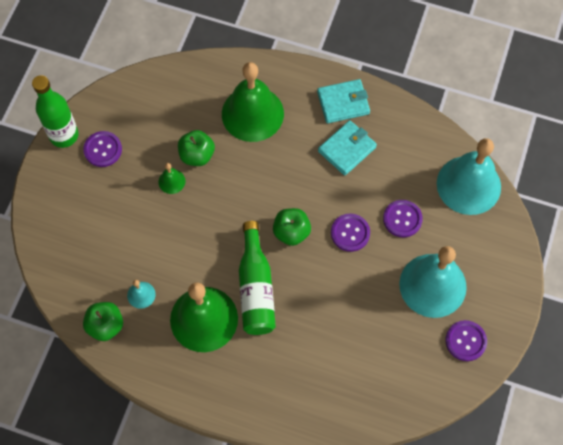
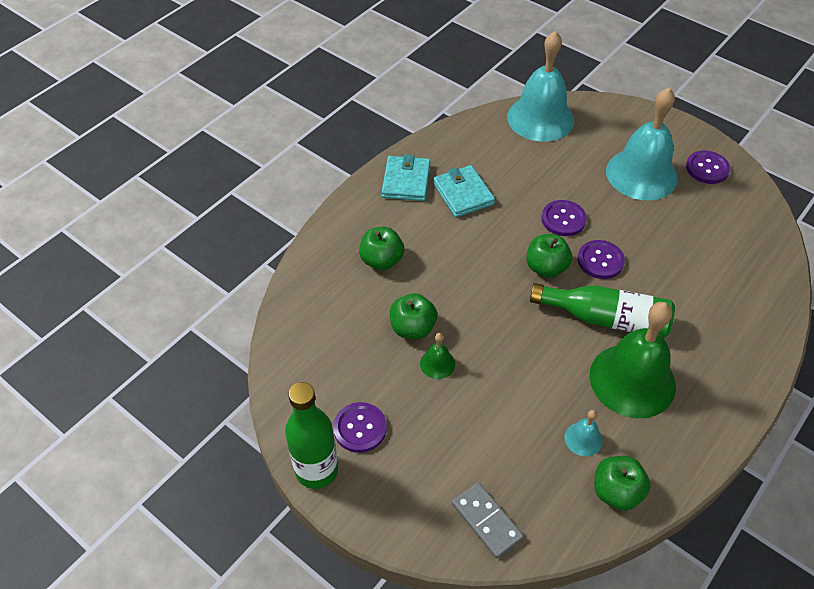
camera: 70 degrees left, 15 degrees down
green bell [222,62,284,142] -> green apple [359,227,404,270]
purple button [383,200,423,237] -> purple button moved to [577,240,625,279]
none -> grey domino [452,482,524,559]

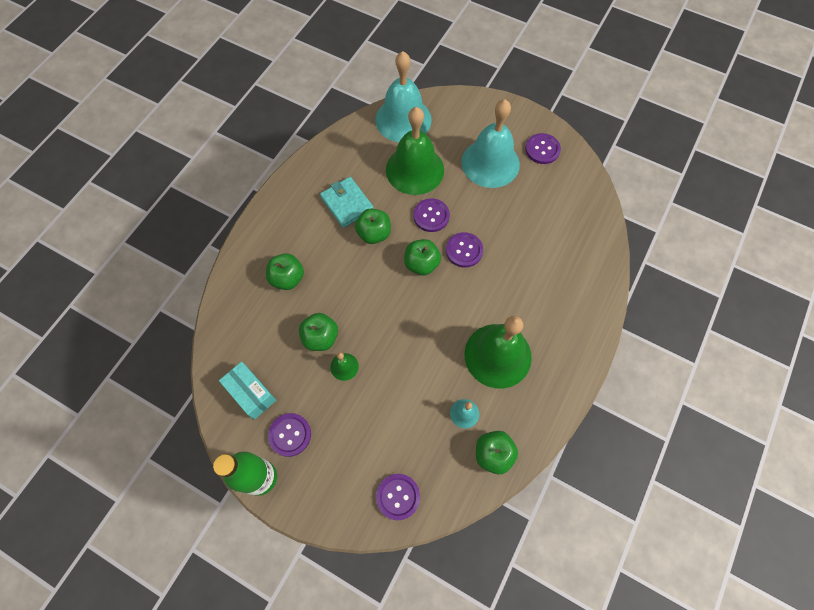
camera: 10 degrees left, 15 degrees up
turquoise wallet [382,154,430,201] -> none
grey domino [452,482,524,559] -> purple button [376,474,420,520]
green bottle [530,283,675,338] -> none
none -> turquoise box [219,362,276,420]
none -> green apple [355,208,391,244]
none -> green bell [386,107,444,195]

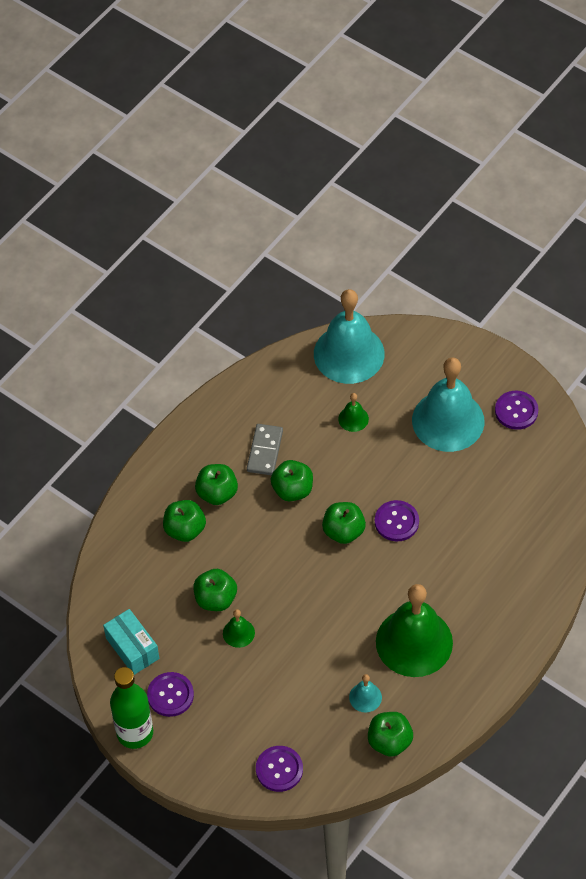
camera: 10 degrees right, 10 degrees down
turquoise wallet [320,177,374,228] -> grey domino [247,424,283,475]
green bell [386,107,444,195] -> green bell [338,393,369,432], size x0.42
purple button [413,198,450,232] -> none
none -> green apple [195,464,238,505]

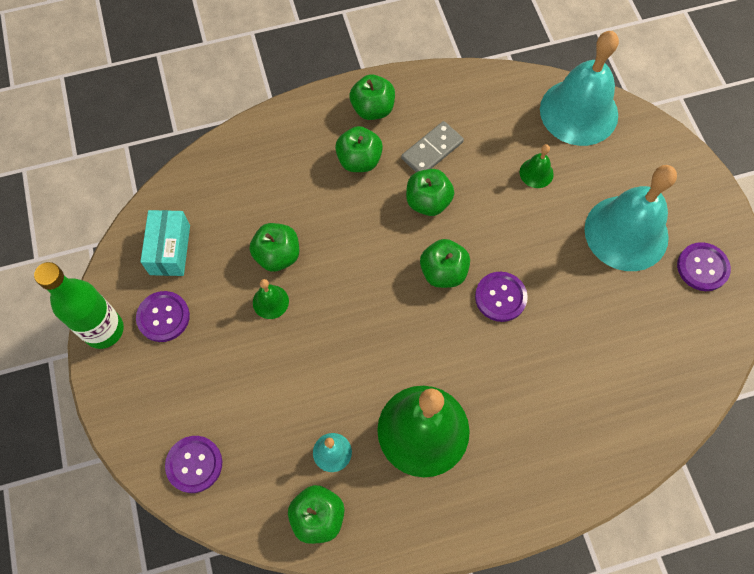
camera: 35 degrees right, 10 degrees up
green apple [163,500,206,542] -> green apple moved to [349,75,395,120]

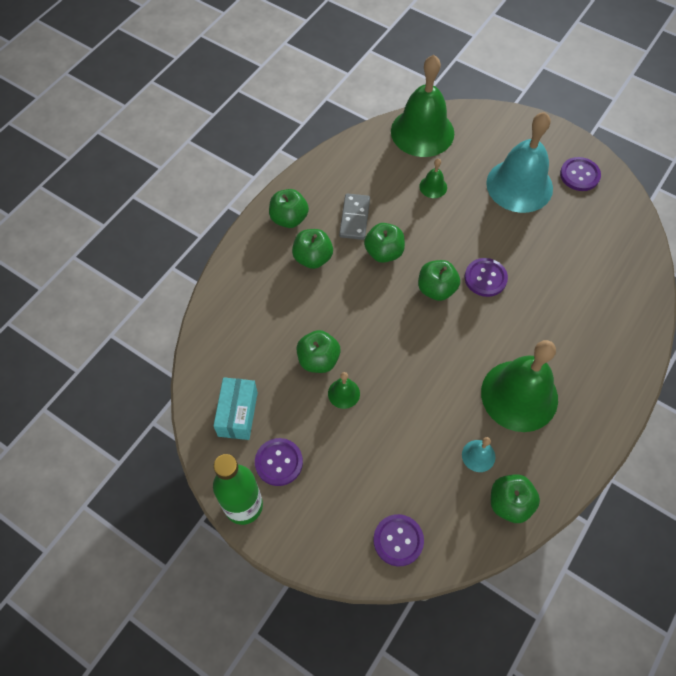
camera: 40 degrees left, 5 degrees down
turquoise box [140,210,190,276] -> turquoise box turned 45 degrees clockwise [213,377,258,440]
turquoise bell [540,31,619,146] -> green bell [391,55,454,157]

